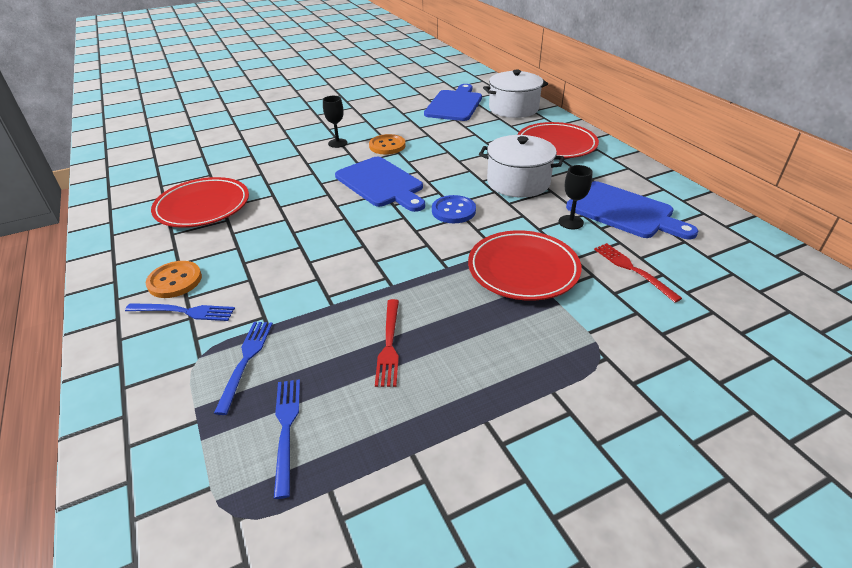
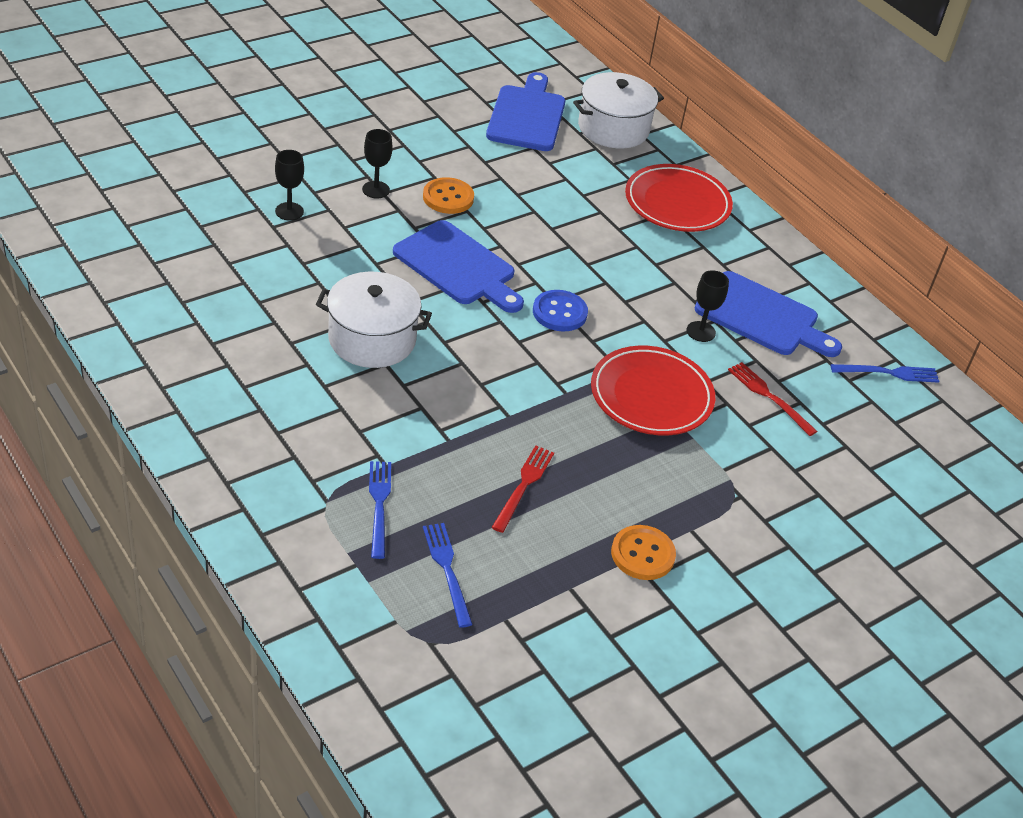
camera: 15 degrees left, 5 degrees up
blue fork [125,303,235,321] -> blue fork moved to [831,364,939,383]
orange button [146,261,202,298] -> orange button moved to [611,525,676,580]
red plate [151,177,249,228] -> none
red fork [375,299,399,387] -> red fork turned 150 degrees counterclockwise [491,446,554,533]
white pot [479,135,564,197] -> white pot moved to [316,272,432,368]
none -> black goblet [275,150,304,221]

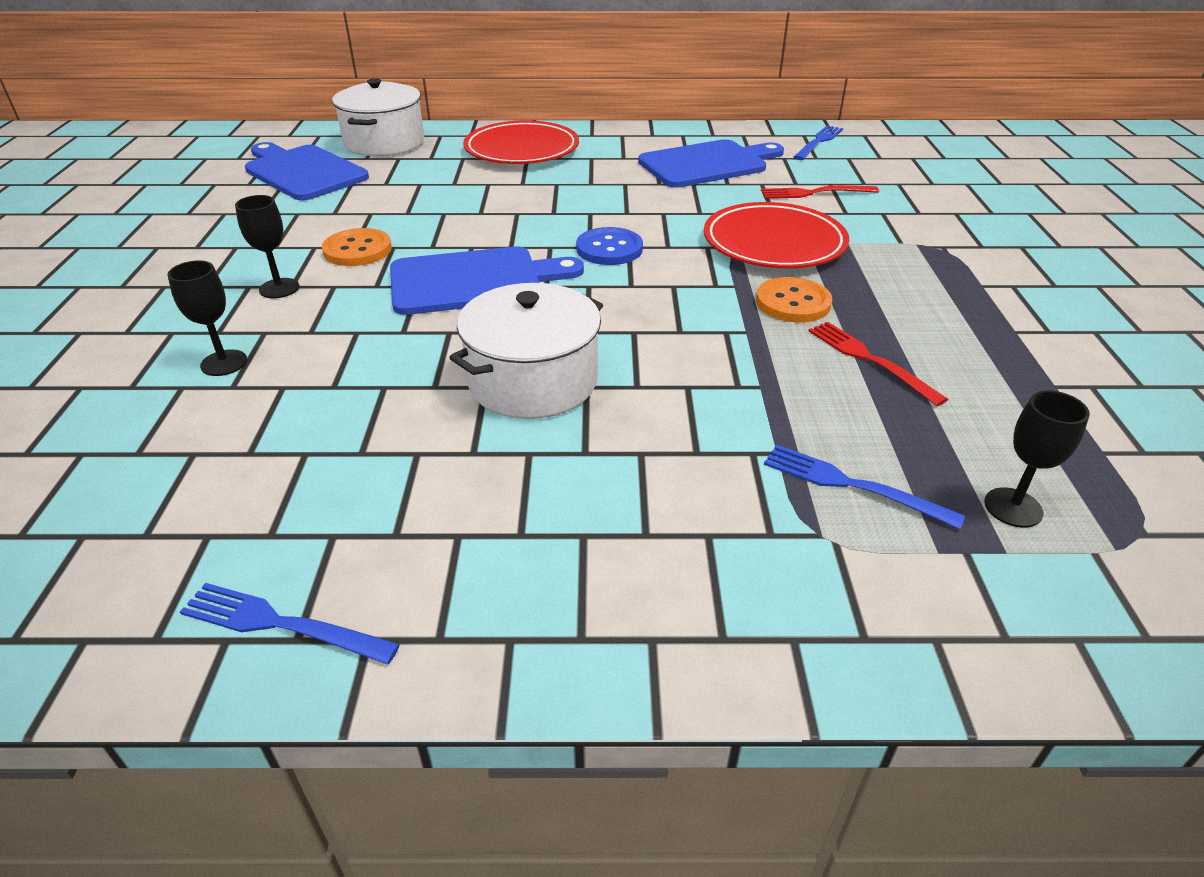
camera: 50 degrees left, 5 degrees down
blue fork [423,523,473,628] -> blue fork moved to [180,583,400,665]
orange button [611,525,676,580] -> orange button moved to [756,277,832,323]
black goblet [687,270,729,342] -> black goblet moved to [984,390,1090,528]

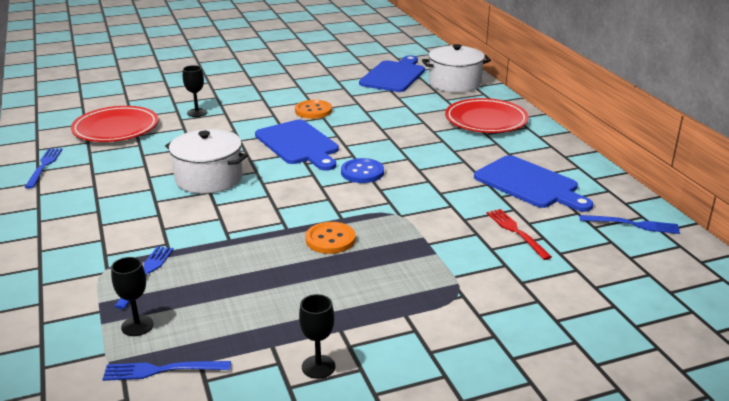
camera: 70 degrees right, 10 degrees down
black goblet [235,195,299,298] -> black goblet moved to [299,294,335,379]
red plate [704,202,849,268] -> red plate moved to [71,106,158,142]
red fork [809,322,948,406] -> none
none -> blue fork [103,361,231,381]

